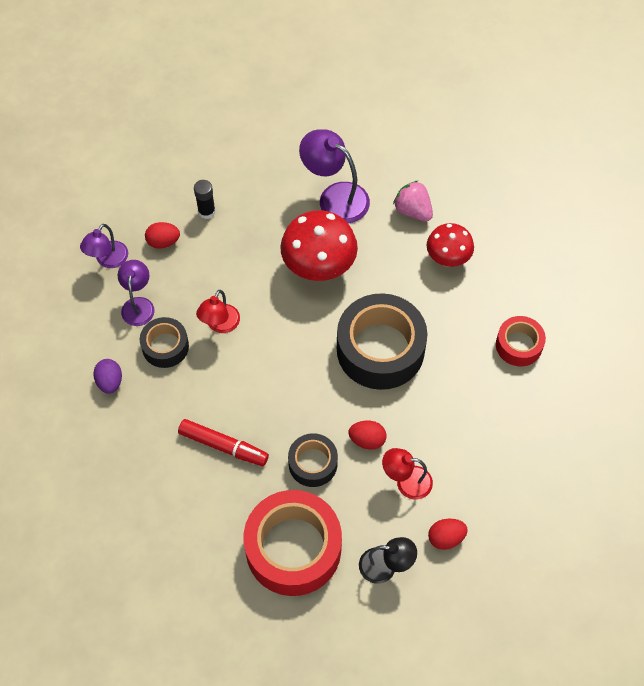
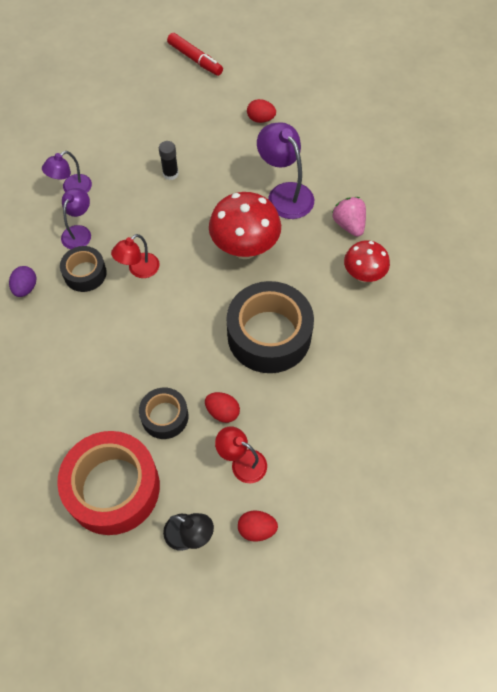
camera: 20 degrees right, 0 degrees up
red egg [145,222,180,249] -> red egg moved to [247,99,276,123]
red marker [178,419,269,466] -> red marker moved to [167,33,223,76]
red tape [496,316,546,367] -> none

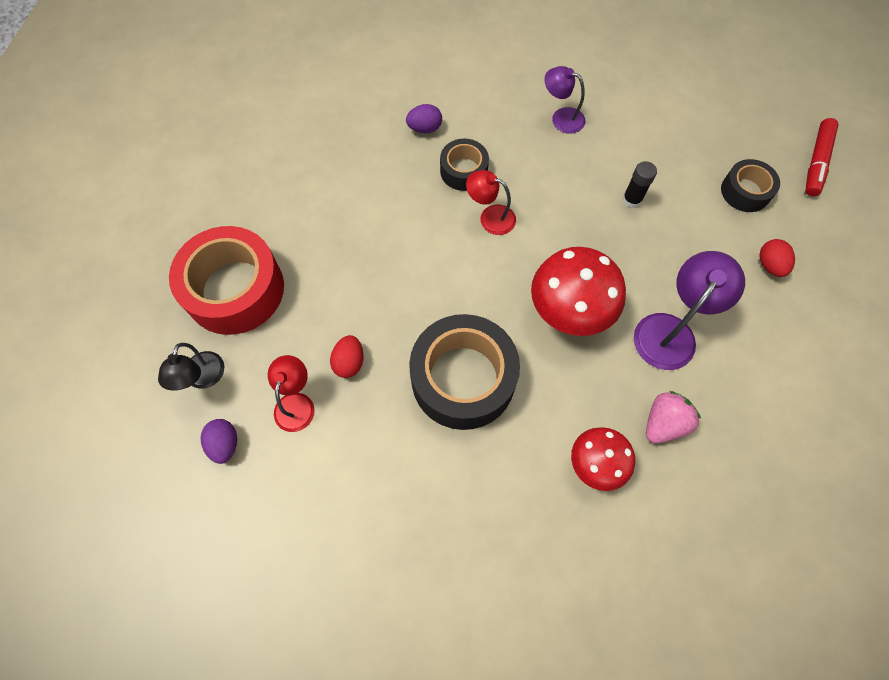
camera: 70 degrees right, 5 degrees up
purple lamp [61,188,91,249] -> none
black tape [139,388,188,439] -> black tape moved to [721,159,780,212]
red egg [238,511,278,542] -> purple egg [201,419,237,464]

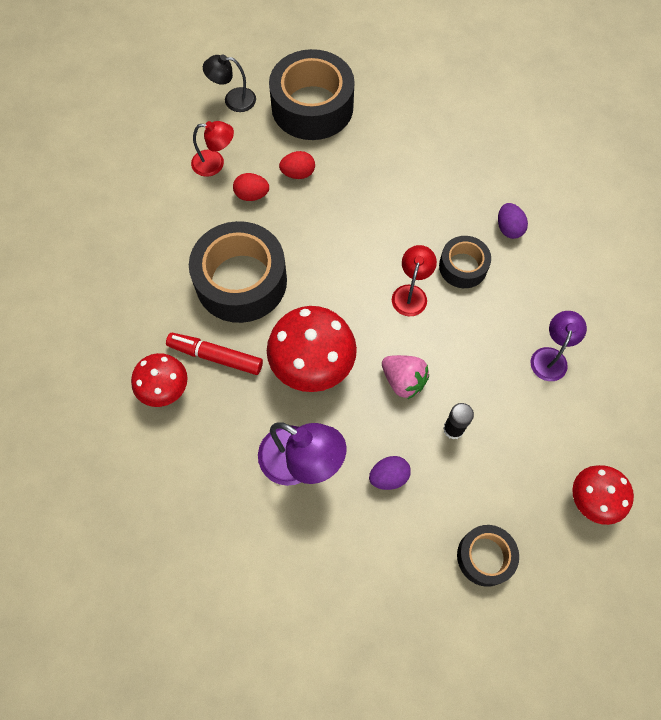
camera: 85 degrees right, 0 degrees up
red tape [169,226,284,335] -> black tape [269,49,355,140]
purple egg [201,419,237,464] -> purple egg moved to [369,456,411,490]
pink strawberry [646,391,701,443] -> pink strawberry moved to [382,355,429,399]
red egg [759,239,795,277] -> red egg moved to [279,151,315,179]
red marker [805,118,838,196] -> red marker moved to [166,333,263,375]
none -> red mushroom [572,465,634,525]

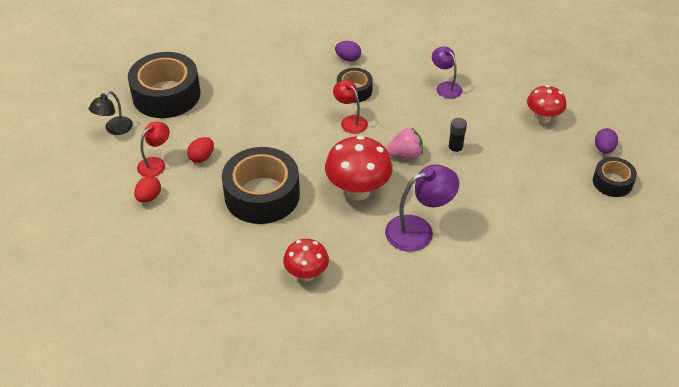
camera: 55 degrees left, 20 degrees down
red marker [166,333,263,375] -> none
red egg [279,151,315,179] -> red egg moved to [134,176,161,203]
purple egg [369,456,411,490] -> purple egg moved to [595,128,618,154]
black tape [457,525,519,587] -> black tape moved to [593,157,637,197]

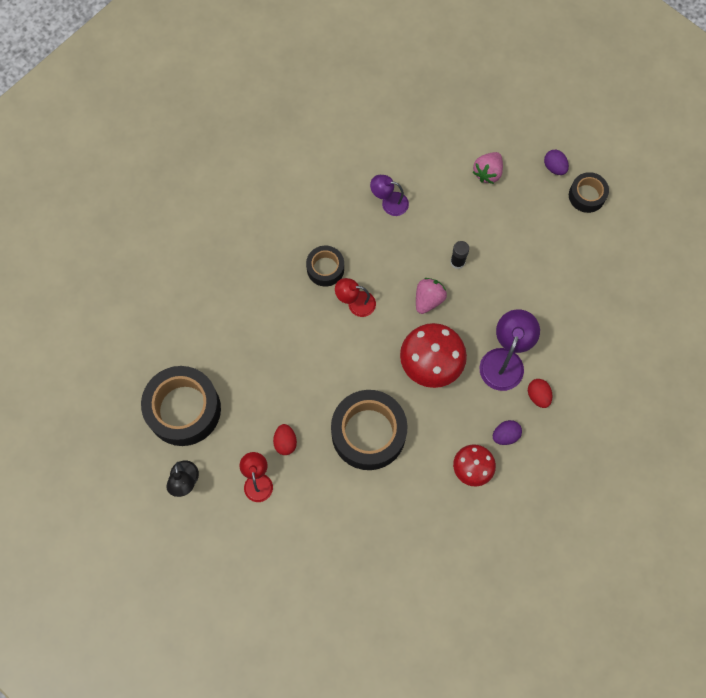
camera: 45 degrees left, 25 degrees up
red egg [134,176,161,203] -> red egg moved to [528,379,552,408]
purple egg [335,41,361,62] -> purple egg moved to [493,420,522,445]
red mushroom [527,85,566,123] -> pink strawberry [473,152,503,184]

